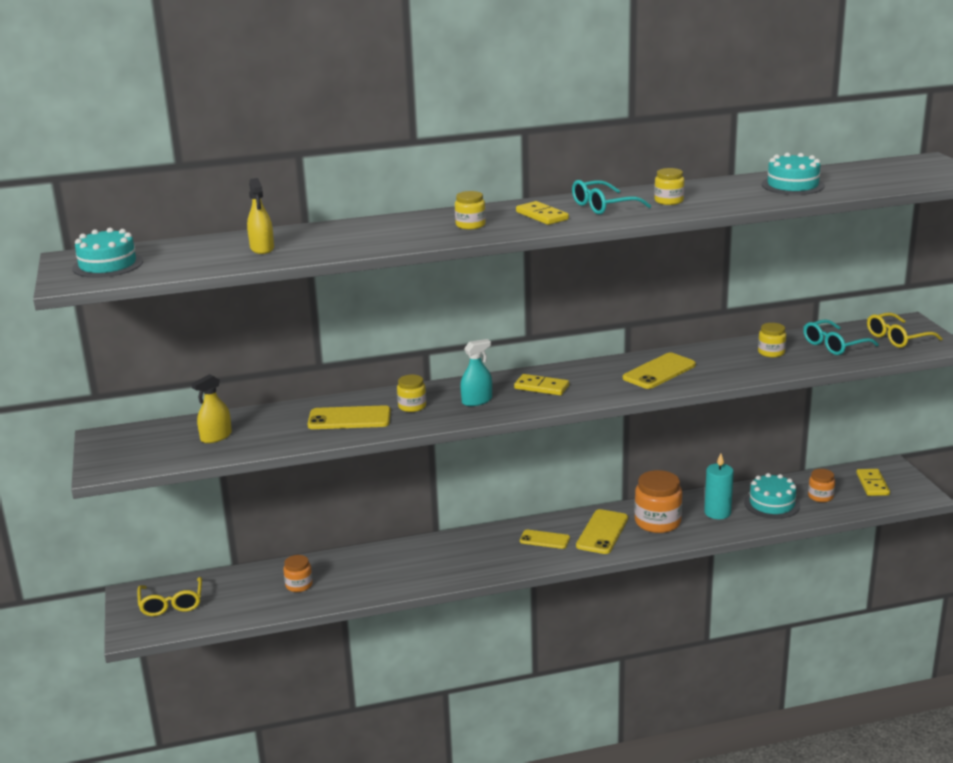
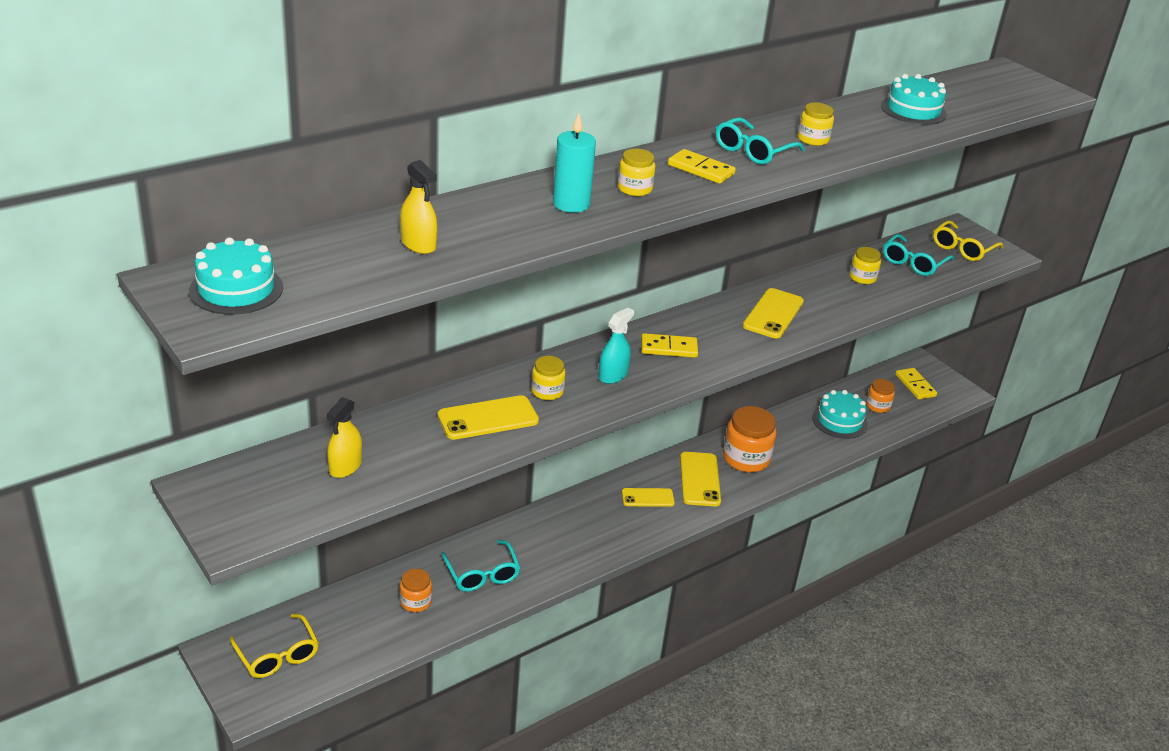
camera: 25 degrees left, 10 degrees up
turquoise candle [704,453,734,519] -> turquoise candle moved to [553,113,596,213]
none -> turquoise glasses [441,540,521,592]

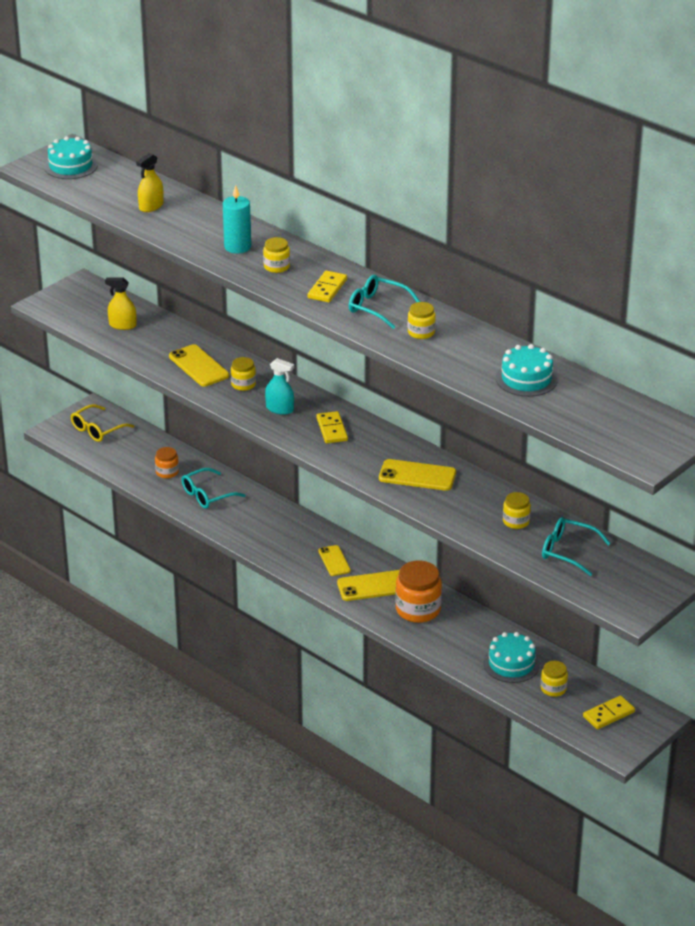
camera: 80 degrees right, 0 degrees up
orange jar [866,379,895,413] -> yellow jar [541,661,568,697]
yellow glasses [933,220,1003,261] -> none

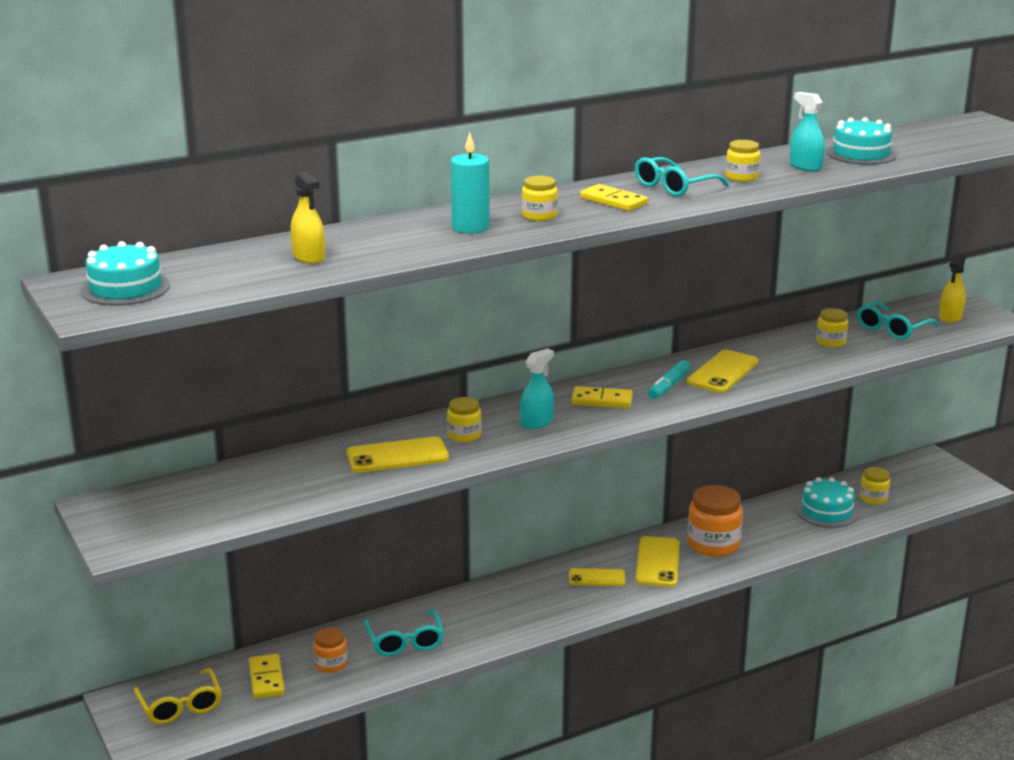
camera: 70 degrees left, 10 degrees down
yellow spray bottle [105,277,137,330] -> yellow spray bottle moved to [939,254,966,323]
yellow domino [583,695,635,729] -> yellow domino moved to [249,654,285,699]
none -> turquoise marker [648,360,690,399]
none -> turquoise spray bottle [790,92,825,172]

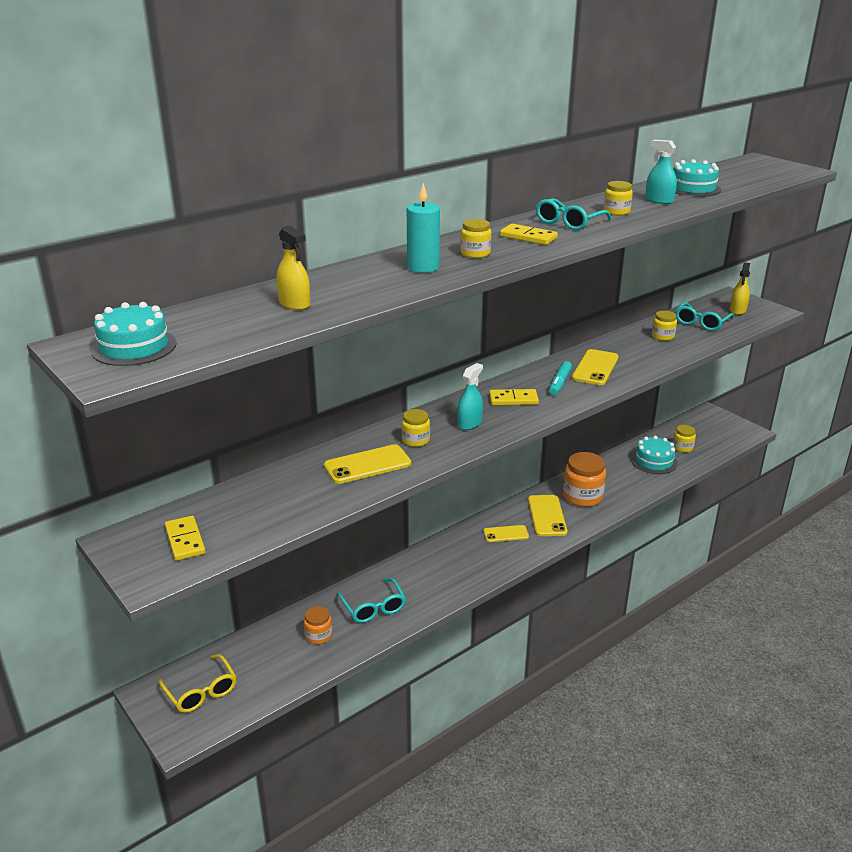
camera: 10 degrees left, 5 degrees up
yellow domino [249,654,285,699] -> yellow domino moved to [165,516,205,561]

